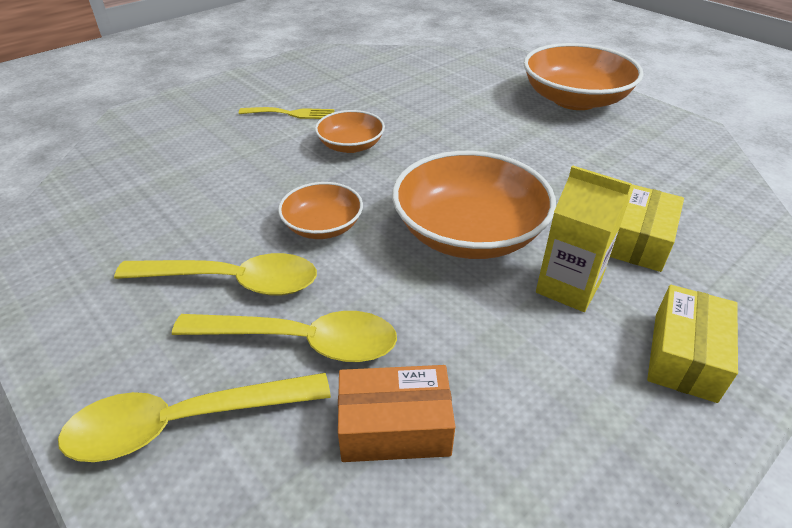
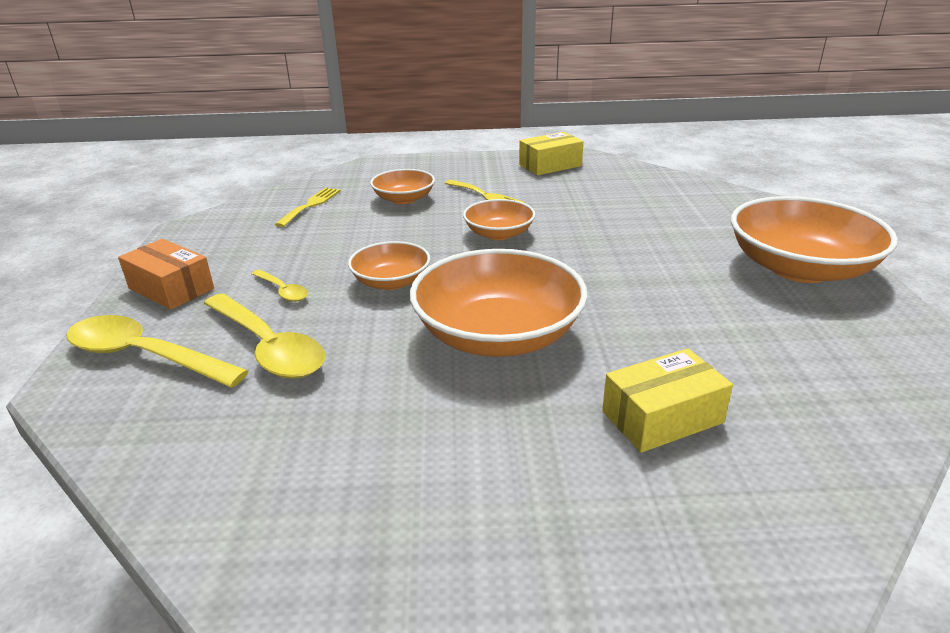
camera: 40 degrees right, 10 degrees down
yellow spoon [114,253,317,296] -> yellow spoon [251,270,308,302], size x0.50
orange box [338,365,455,462] -> orange box moved to [118,239,214,310]
yellow carton [536,165,632,312] -> none
yellow box [647,285,738,403] -> yellow box moved to [519,132,583,176]
none -> yellow fork [275,188,341,227]
none -> orange bowl [370,169,435,204]

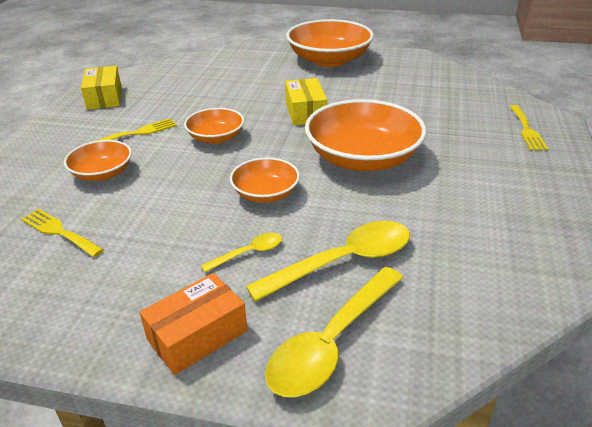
camera: 75 degrees left, 5 degrees up
yellow box [602,348,733,453] -> yellow box moved to [285,78,327,125]
none -> yellow fork [509,105,548,150]

